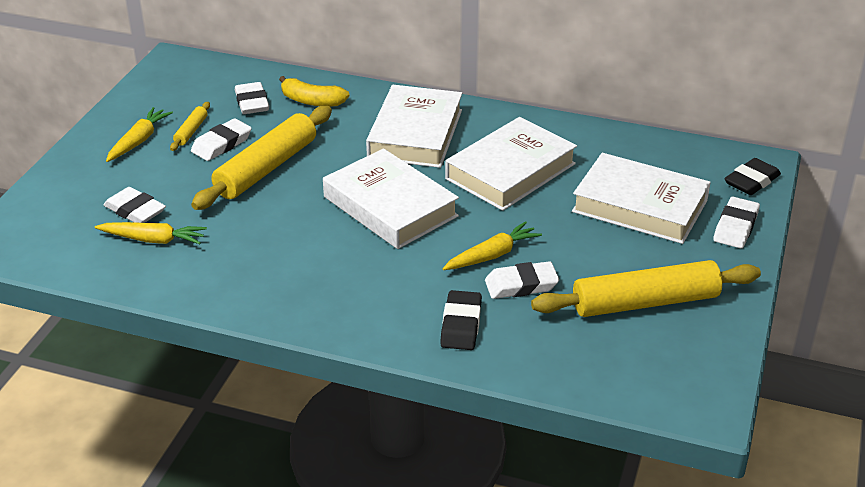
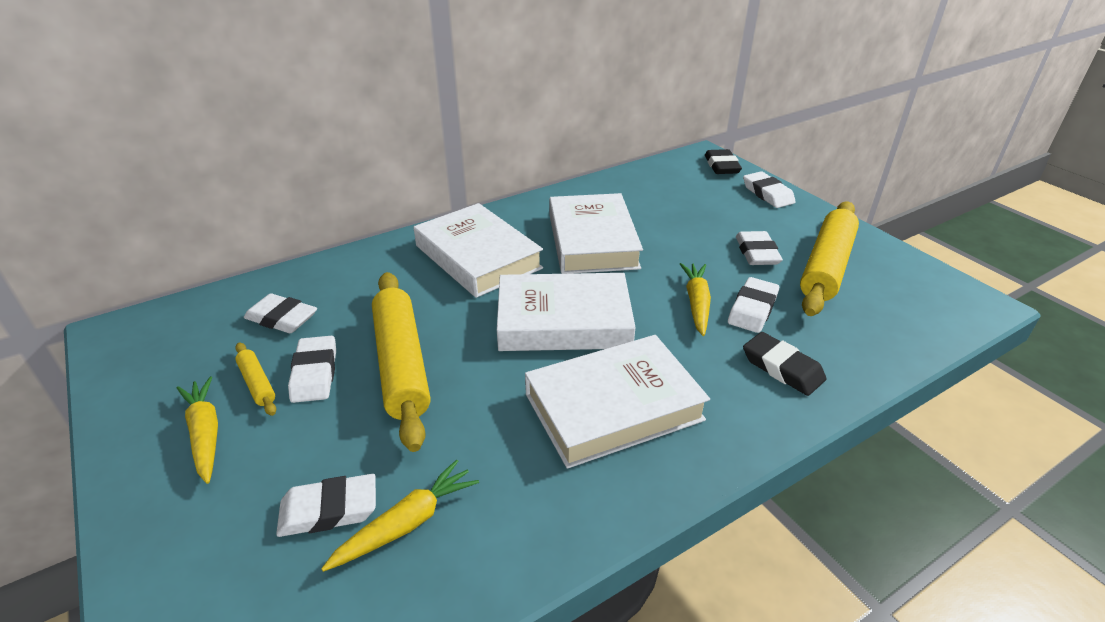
camera: 50 degrees left, 0 degrees up
yellow banana [279,76,350,107] -> none
white book [572,153,711,244] -> white book moved to [525,335,710,469]
none -> white eraser [736,231,783,265]

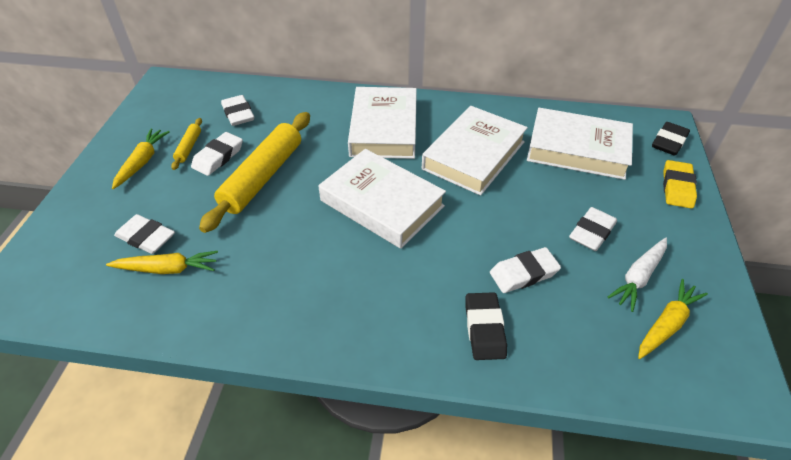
camera: 40 degrees right, 10 degrees up
white book [525,335,710,469] -> white book moved to [527,108,633,180]
yellow carrot [680,263,711,336] -> yellow carrot moved to [638,279,708,359]
white eraser [743,171,796,208] -> yellow eraser [663,160,697,209]
yellow rolling pin [800,201,859,316] -> white carrot [607,238,667,312]

